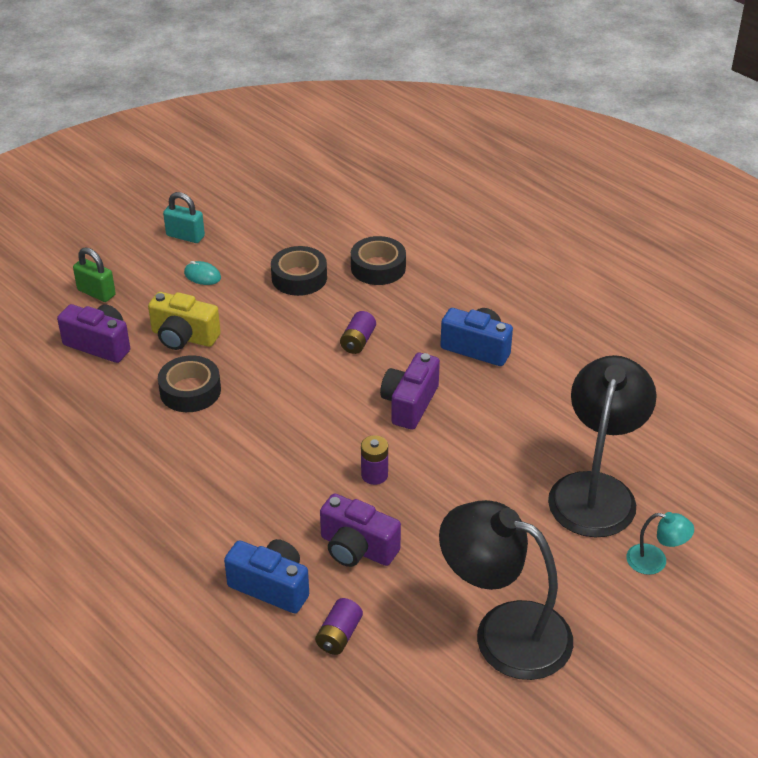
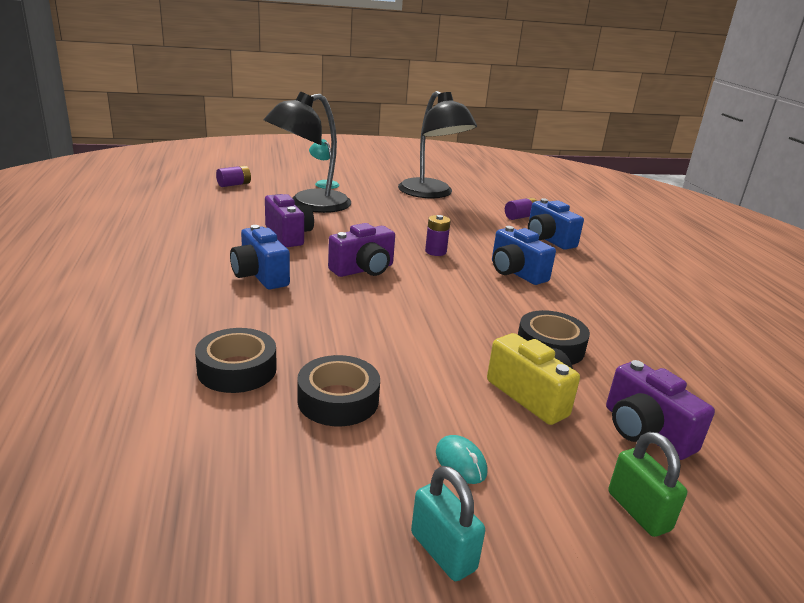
camera: 150 degrees left, 15 degrees down
purple camera [320,493,401,567] -> purple camera moved to [265,194,314,247]
purple battery [340,311,376,354] -> purple battery moved to [216,166,251,187]
none -> blue camera [492,226,556,285]

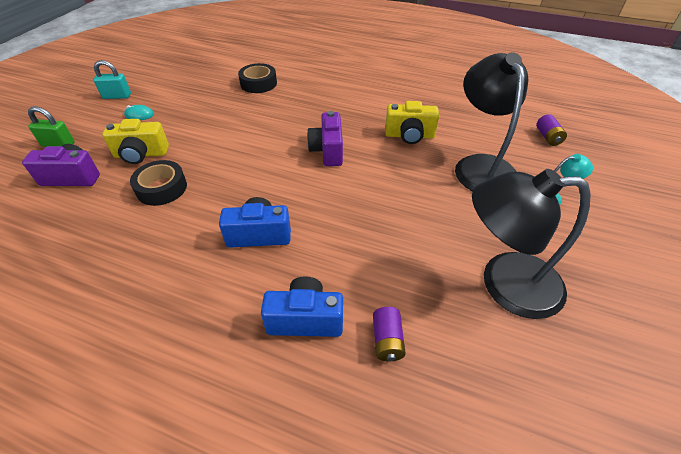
camera: 125 degrees right, 20 degrees up
blue camera [230,225,290,289] -> none
purple camera [265,194,314,247] -> yellow camera [385,101,439,144]
black tape [297,355,380,426] -> none
purple battery [425,215,451,256] -> none

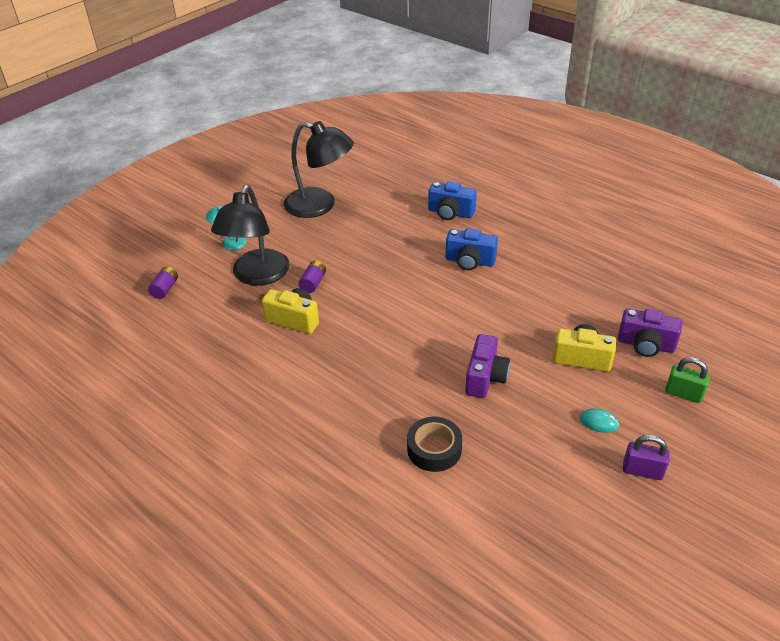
camera: 160 degrees left, 5 degrees down
turquoise padlock [93,60,131,99] -> purple padlock [623,435,670,480]
black tape [130,160,187,206] -> none
purple camera [307,111,343,166] -> purple camera moved to [465,334,510,398]
purple battery [373,307,406,361] -> purple battery moved to [299,261,326,293]

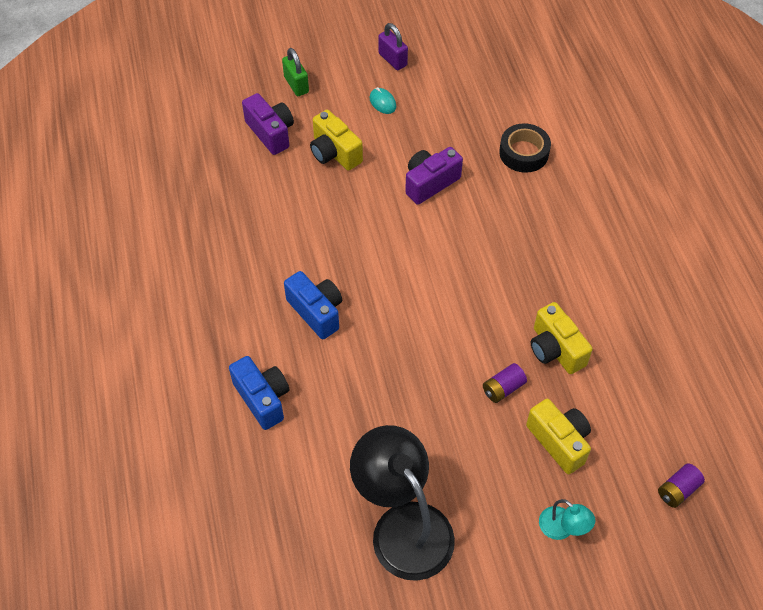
camera: 145 degrees left, 15 degrees up
black lamp [211,185,290,286] -> yellow camera [526,399,591,474]

